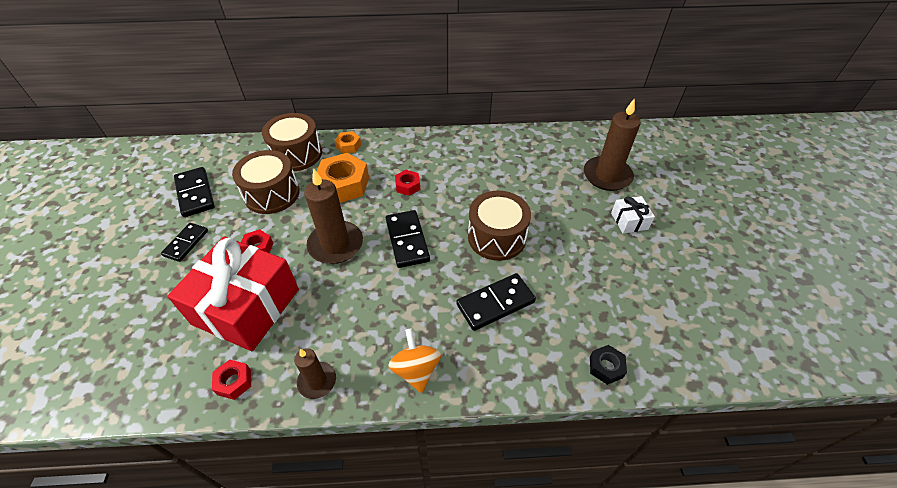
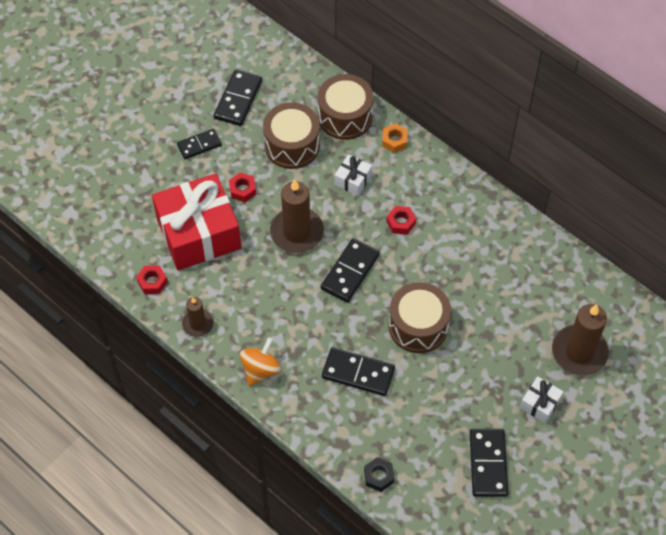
camera: 45 degrees right, 10 degrees up
orange nut [316,153,369,203] -> white gift [335,154,372,196]
none -> black domino [470,429,508,497]

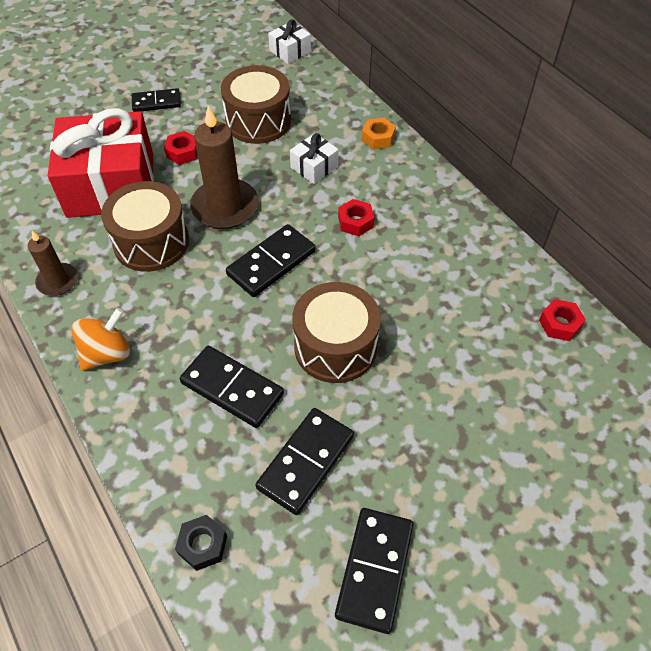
camera: 15 degrees right, 5 degrees down
red nut [136,265,168,294] -> red nut moved to [539,299,586,341]
black domino [214,70,262,126] -> black domino moved to [255,408,354,515]
brown drum [318,74,374,140] -> brown drum moved to [101,181,189,272]
white gift [520,376,564,423] -> white gift moved to [268,19,311,64]
brown candle [552,304,609,375] -> none

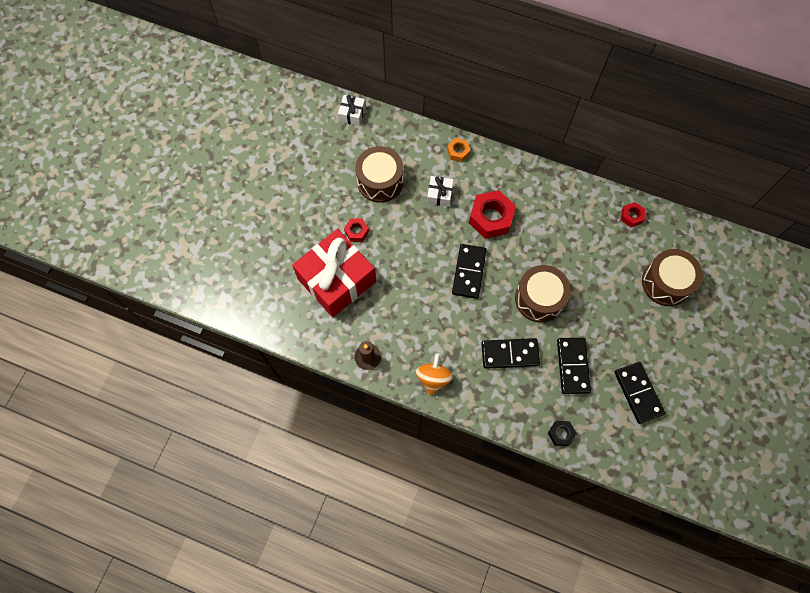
camera: 35 degrees left, 15 degrees up
brown drum [101,181,189,272] -> brown drum moved to [642,249,703,306]
black domino [132,88,181,112] -> none
brown candle [190,106,259,229] -> none
red nut [338,199,374,236] -> red nut [469,190,516,239], size x1.93

